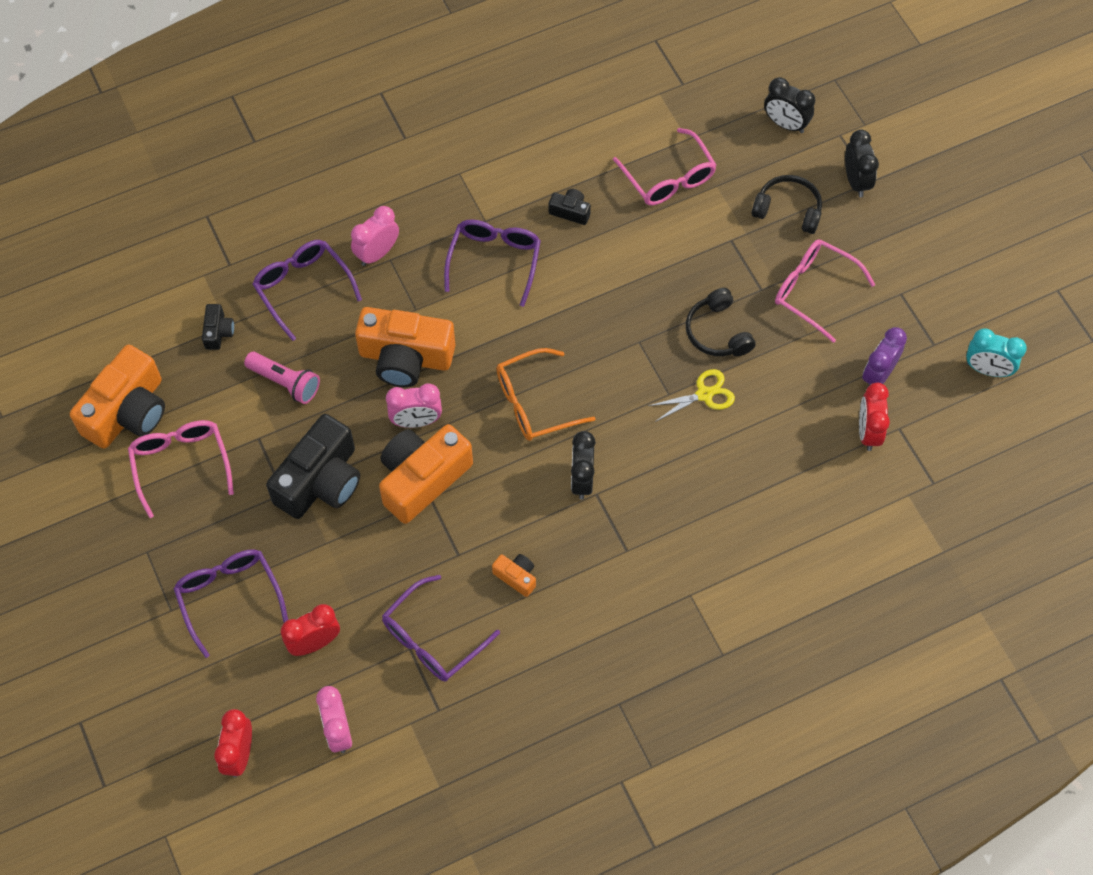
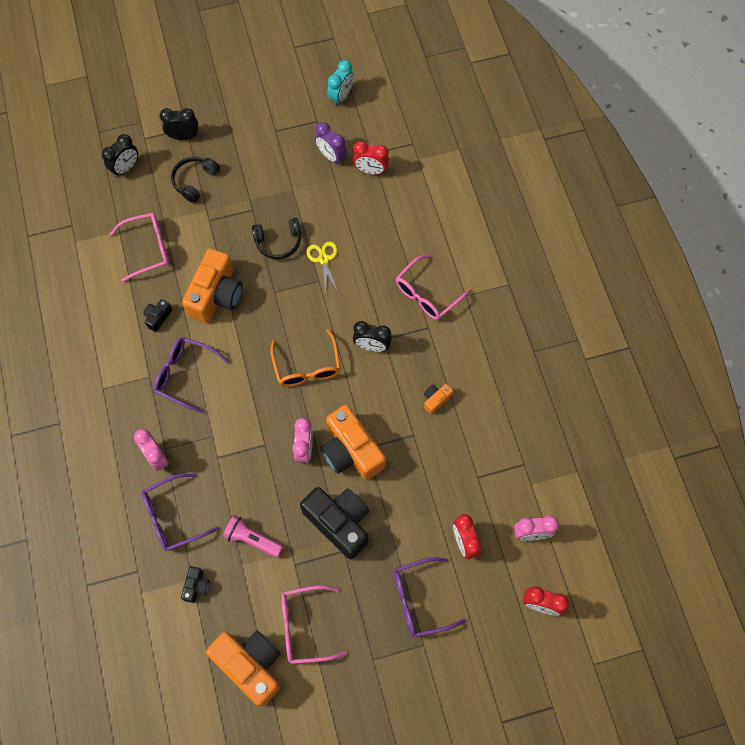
camera: 80 degrees left, 5 degrees up
black camera [202,304,234,350] -> black camera turned 90 degrees clockwise [181,566,209,603]
pink flashlight [244,352,320,404] -> pink flashlight turned 105 degrees counterclockwise [223,515,283,558]
orange camera [355,307,455,387] -> orange camera moved to [182,249,243,323]
purple glasses [382,575,500,681] -> none
pink glasses [775,239,876,343] -> pink glasses moved to [396,254,471,320]

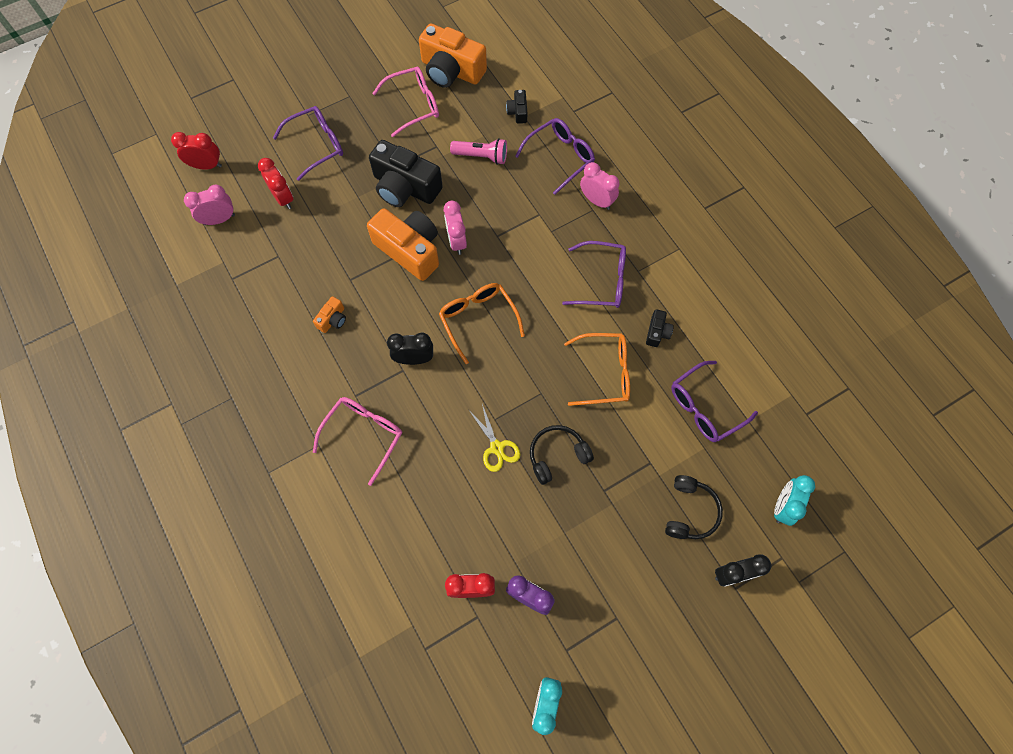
camera: 165 degrees right, 0 degrees up
black clock [102,134,138,177] -> turquoise clock [774,475,815,526]
pink glasses [110,213,169,282] -> purple glasses [671,361,758,442]
orange camera [182,249,243,323] -> orange glasses [564,333,630,406]

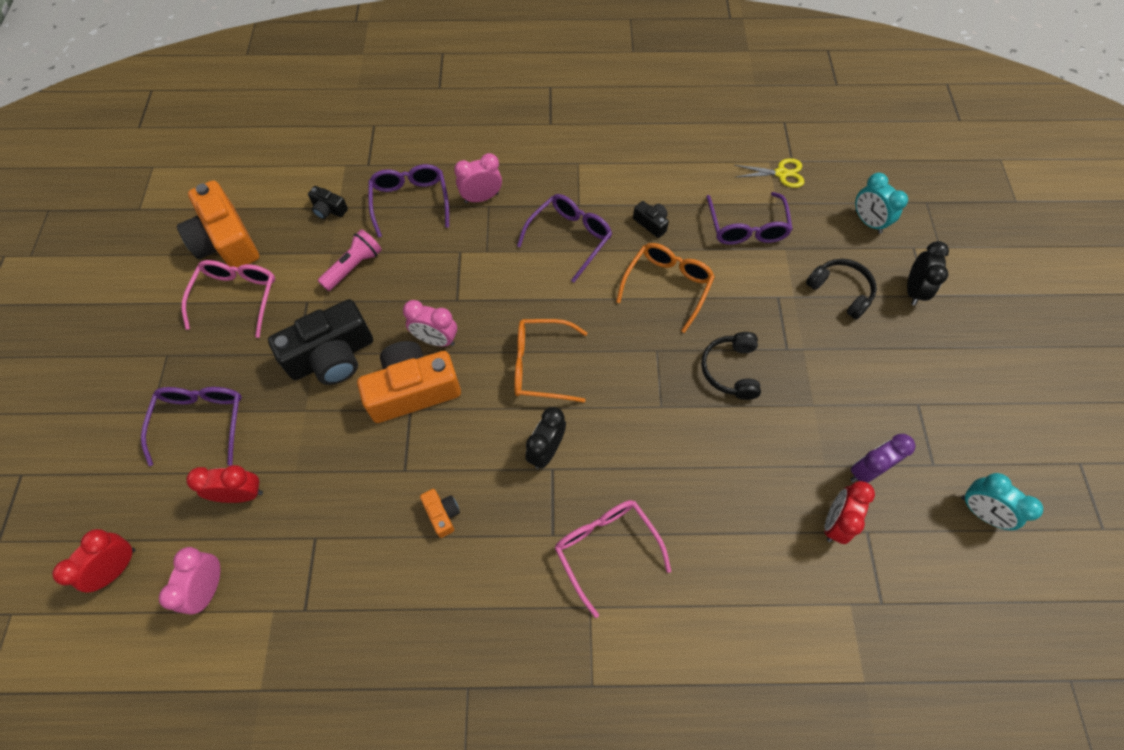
camera: 60 degrees left, 5 degrees down
orange camera [419,24,487,88] -> orange camera turned 90 degrees clockwise [177,181,259,268]
yellow scissors [468,404,521,472] -> yellow scissors moved to [735,158,804,188]

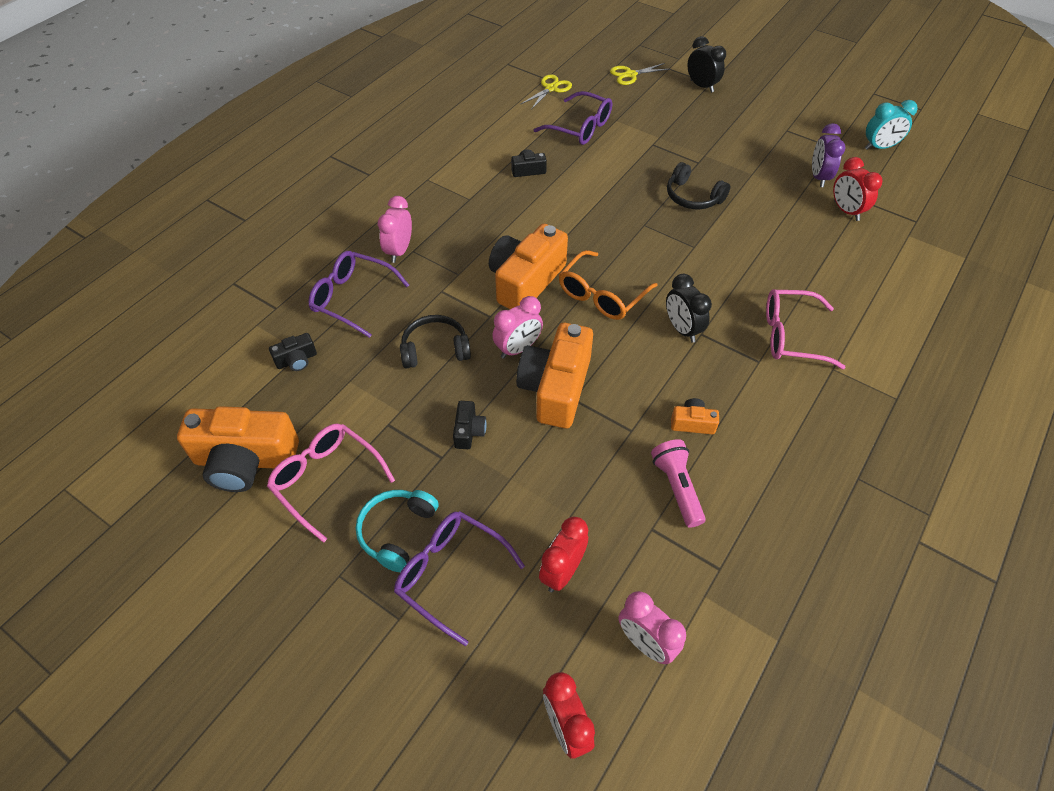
camera: 55 degrees left, 10 degrees down
black camera [268,299,373,385] -> black camera [453,401,487,449], size x0.45
pink flashlight [318,229,382,291] -> pink flashlight moved to [651,439,706,528]
purple glasses [517,194,612,283] -> none
orange glasses [616,243,715,333] -> none
black headphones [806,259,877,320] -> black headphones moved to [400,315,471,369]
turquoise clock [855,173,908,234] -> yellow scissors [610,63,670,85]
none -> turquoise headphones [356,490,439,572]
none -> orange camera [489,224,568,309]

